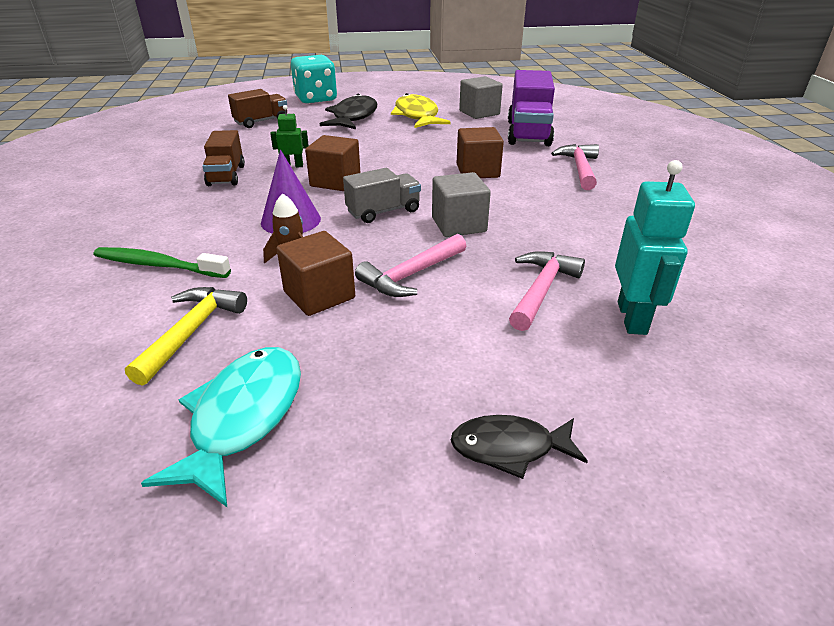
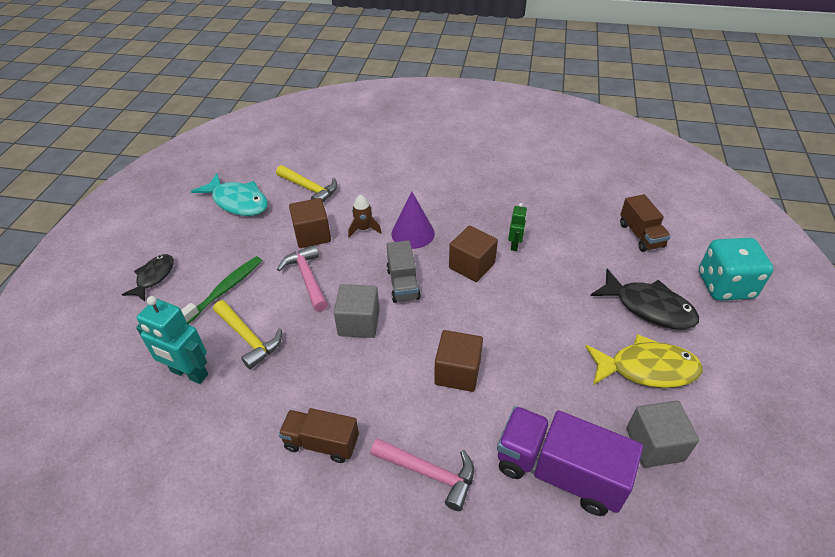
camera: 110 degrees right, 10 degrees up
green toothbrush [94,247,231,278] -> green toothbrush moved to [181,256,262,324]
brown truck [202,130,245,186] -> brown truck moved to [278,408,359,463]
pink hammer [509,251,585,331] -> yellow hammer [213,300,282,369]

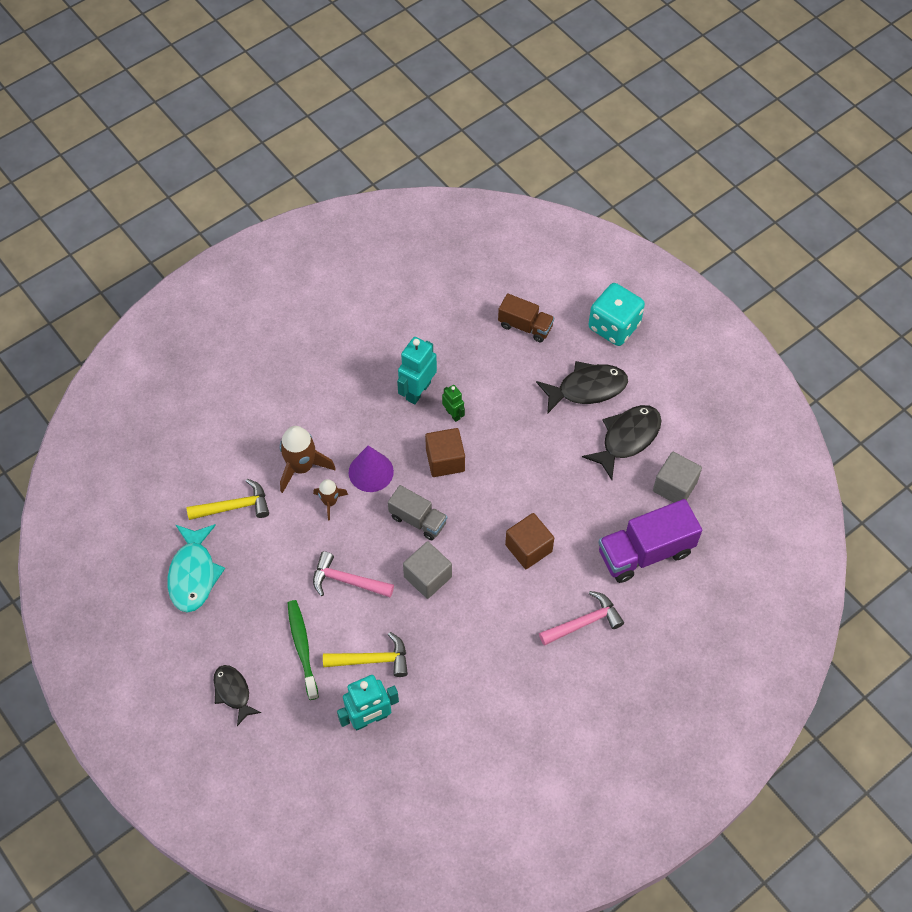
camera: 50 degrees left, 15 degrees up
turquoise fish [191,173,268,216] -> turquoise fish turned 105 degrees clockwise [167,524,225,613]
brown truck [278,408,359,463] -> none
brown cube [289,198,331,248] -> none
yellow fish [585,334,703,388] -> black fish [582,405,661,480]
none -> brown rocket [280,426,336,493]
none -> turquoise robot [397,337,437,404]

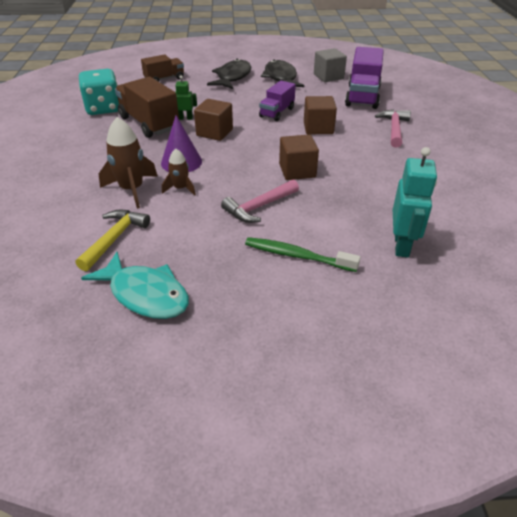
camera: 55 degrees left, 20 degrees down
black fish [214,665,261,726] -> none
yellow hammer [323,632,408,677] -> none
grey truck [388,485,447,540] -> none
turquoise robot [397,337,437,404] -> brown truck [115,77,179,138]
grey cube [403,541,452,599] -> brown cube [279,134,319,180]
turquoise dice [588,283,645,346] -> turquoise dice moved to [79,69,119,115]
none -> purple truck [259,80,296,121]

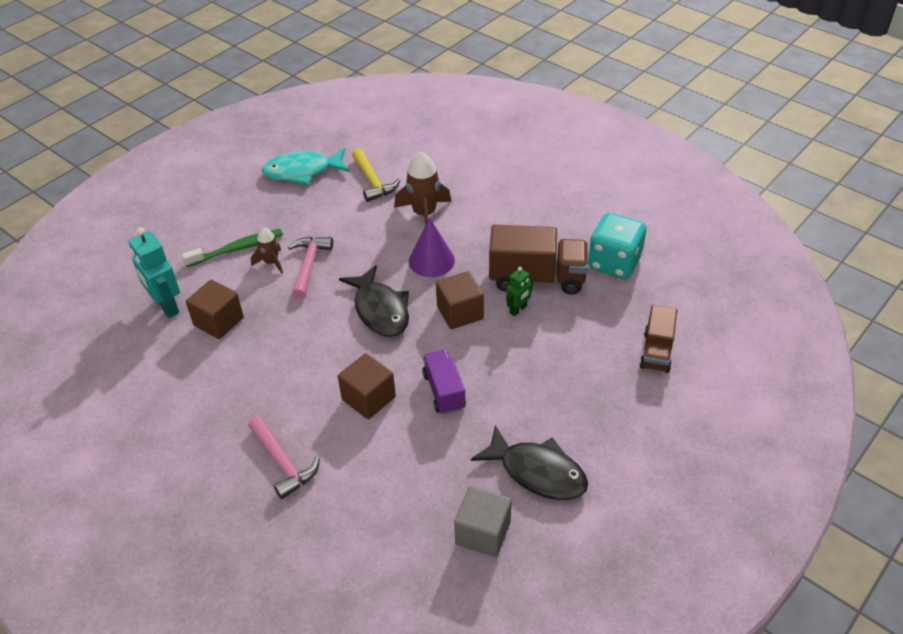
camera: 135 degrees right, 5 degrees up
brown rocket [162,149,196,196] -> brown rocket moved to [251,227,283,274]
black fish [207,59,251,89] -> black fish moved to [339,265,409,337]
brown cube [279,134,319,180] -> brown cube moved to [186,280,244,339]
purple truck [345,47,384,109] -> none

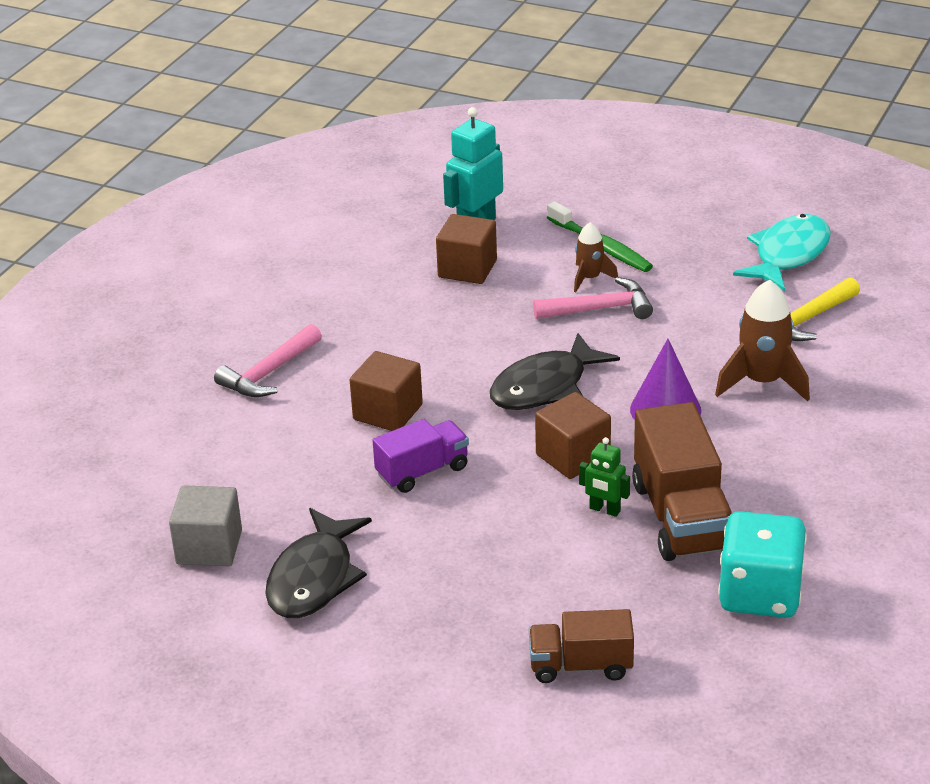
camera: 75 degrees right, 10 degrees down
turquoise fish [262,148,350,185] -> turquoise fish turned 60 degrees clockwise [733,214,831,291]

